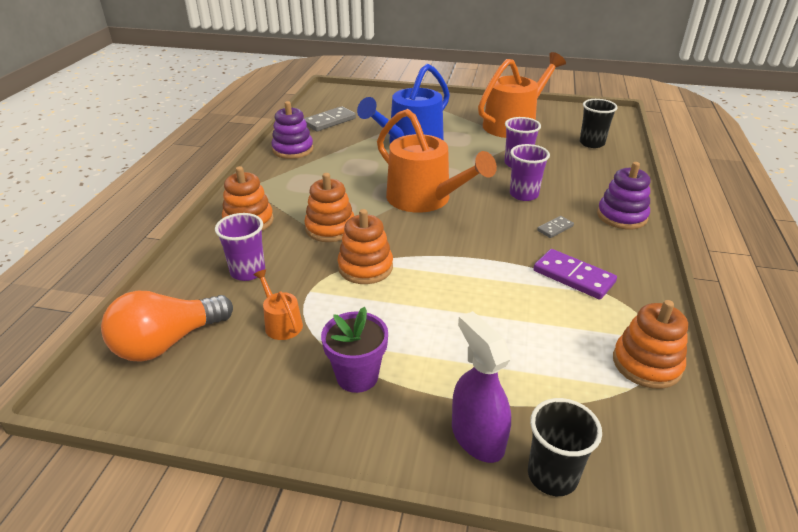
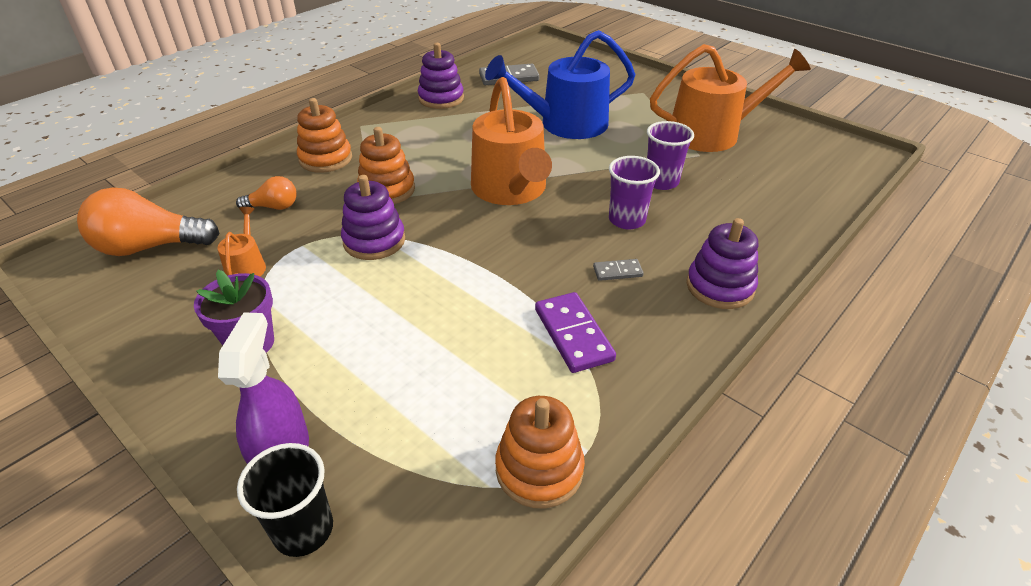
camera: 30 degrees right, 5 degrees up
purple cup [215,213,265,281] -> orange light bulb [236,176,297,210]
orange stacking toy [338,209,393,284] -> purple stacking toy [341,175,405,260]
black cup [580,99,618,148] -> none

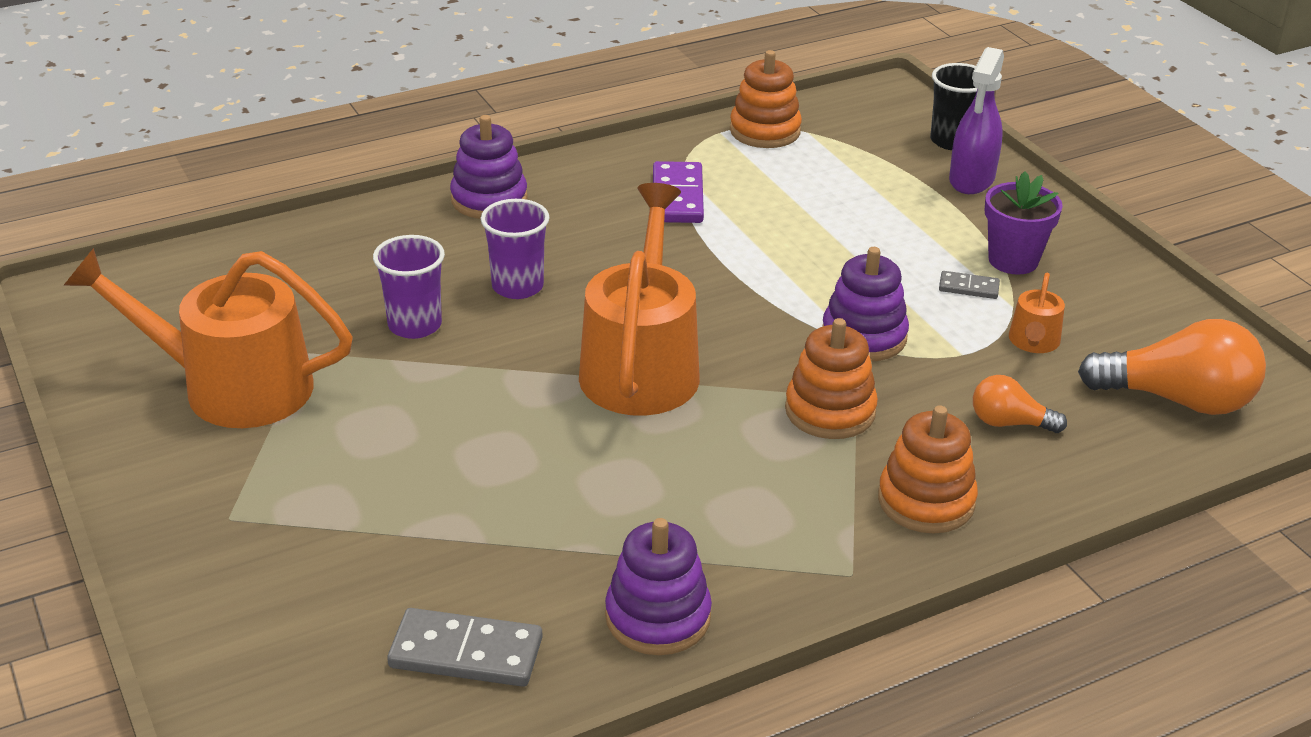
camera: 160 degrees left, 5 degrees down
blue watering can [485,30,636,139] -> none
grey domino [593,259,644,281] -> grey domino moved to [939,271,1000,299]

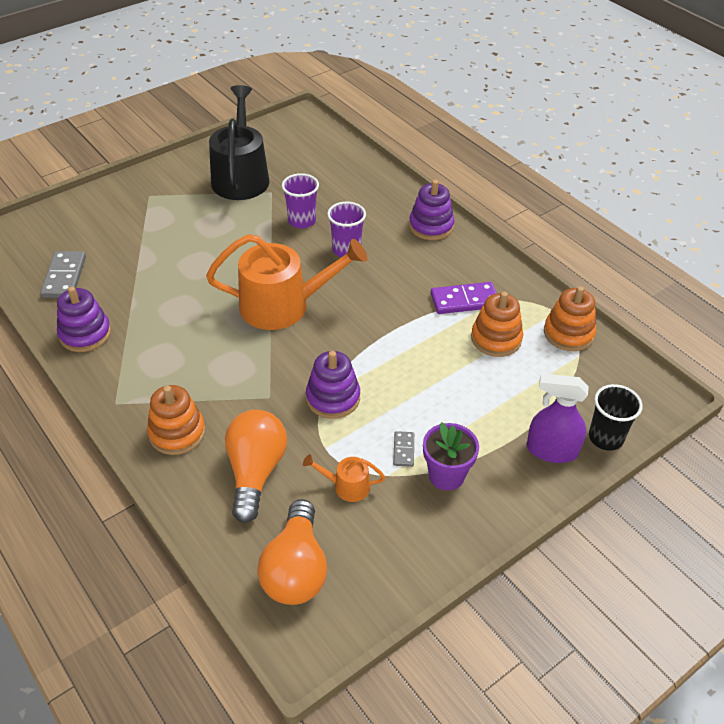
camera: 80 degrees right, 10 degrees up
orange watering can [63,248,353,428] -> black watering can [209,85,270,200]
orange stacking toy [785,318,878,439] -> orange stacking toy moved to [471,291,523,357]
orange light bulb [973,375,1067,433] -> orange light bulb [225,410,287,523], size x1.86

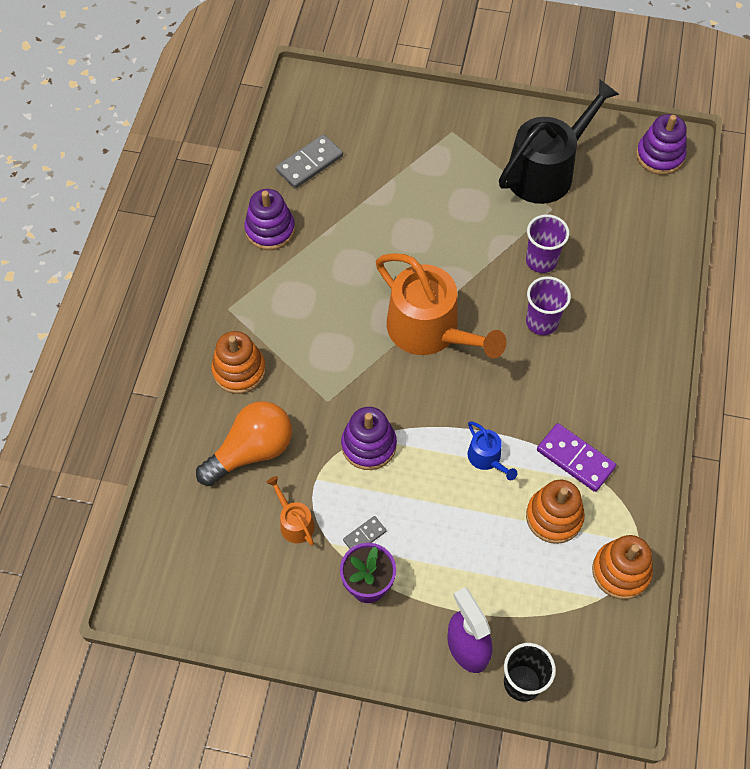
camera: 50 degrees right, 15 degrees up
orange light bulb [257,499,327,605] -> none
purple stacking toy [409,180,454,240] -> purple stacking toy moved to [636,114,687,175]
none -> blue watering can [468,421,517,480]

